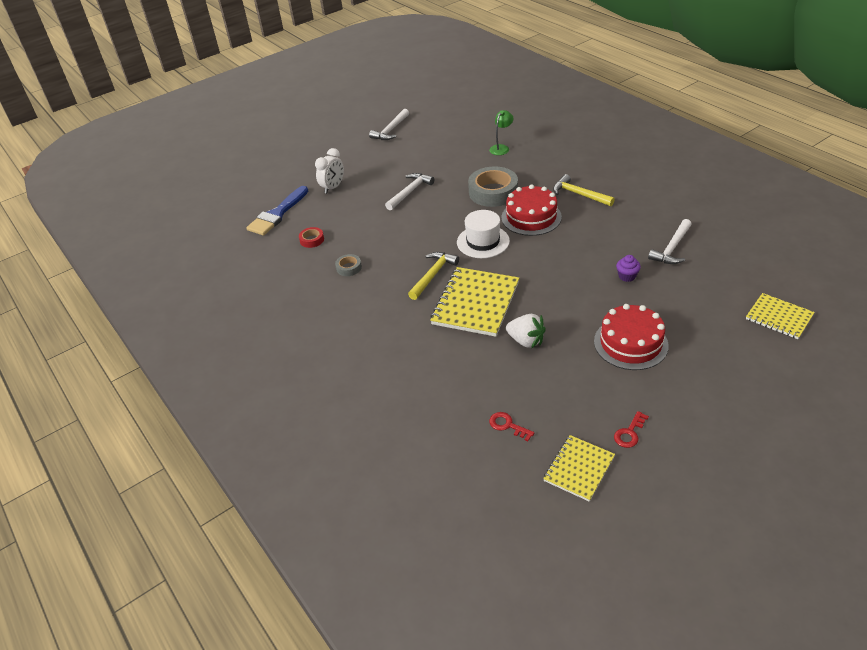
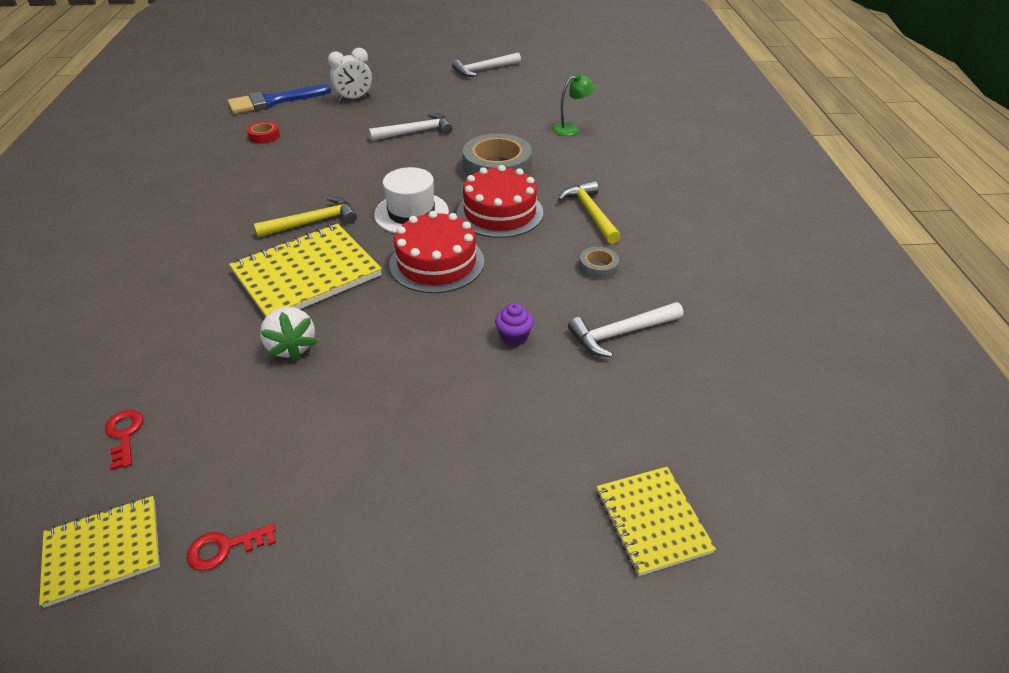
camera: 30 degrees right, 0 degrees up
grey tape [335,254,362,276] -> grey tape moved to [579,247,619,280]
red cake [594,304,669,370] -> red cake moved to [389,211,484,293]

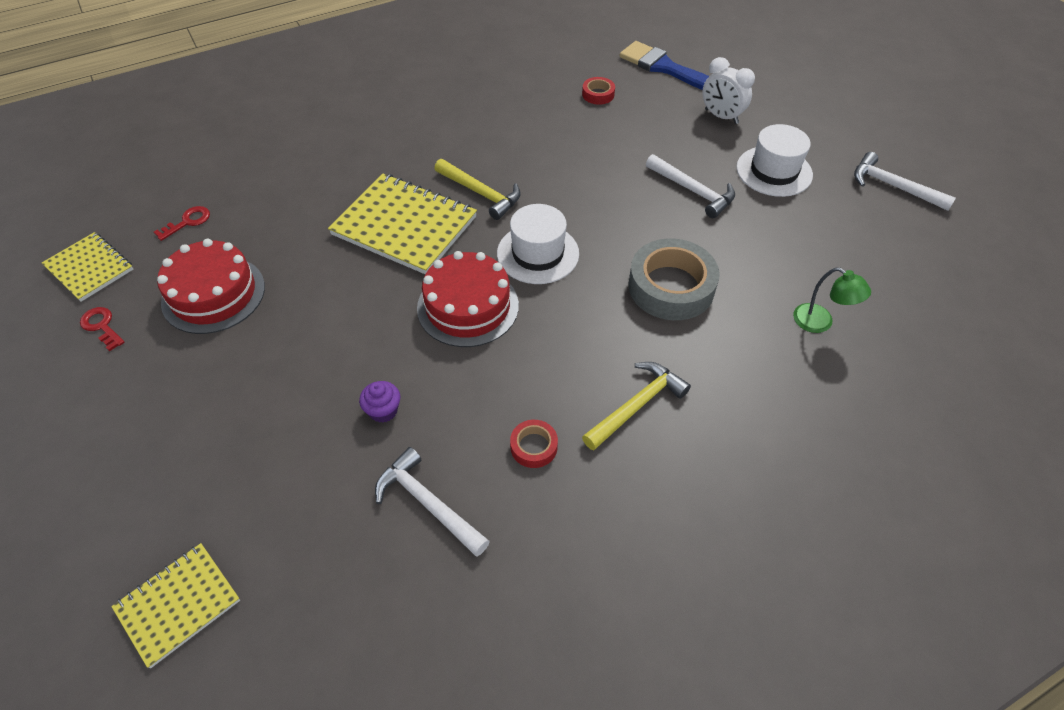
camera: 65 degrees right, 10 degrees up
white strawberry [260,306,317,361] -> none
red cake [457,165,543,238] -> red cake moved to [157,239,265,334]
grey tape [579,247,619,280] -> red tape [510,420,558,468]
none -> white hat [736,124,813,197]

